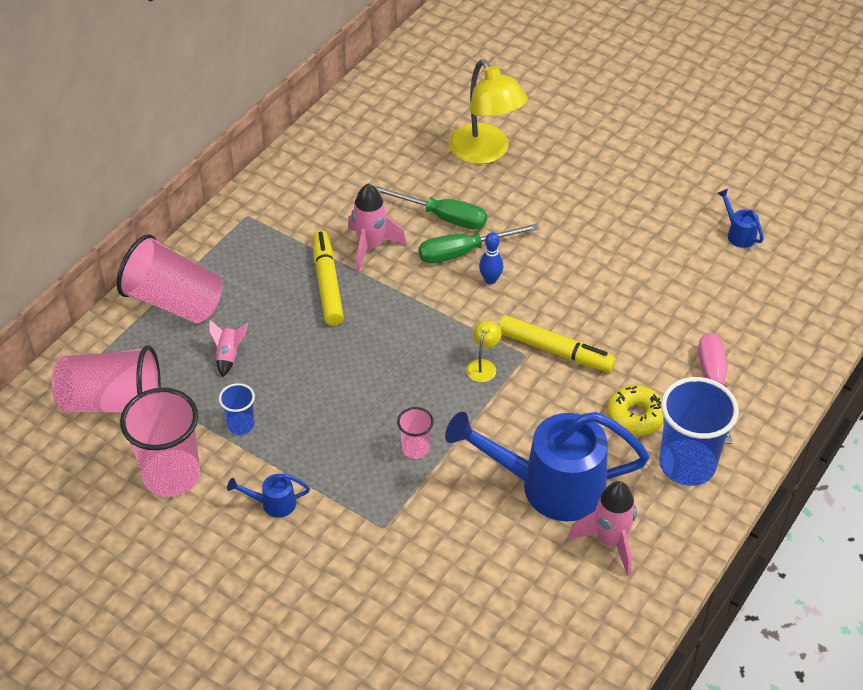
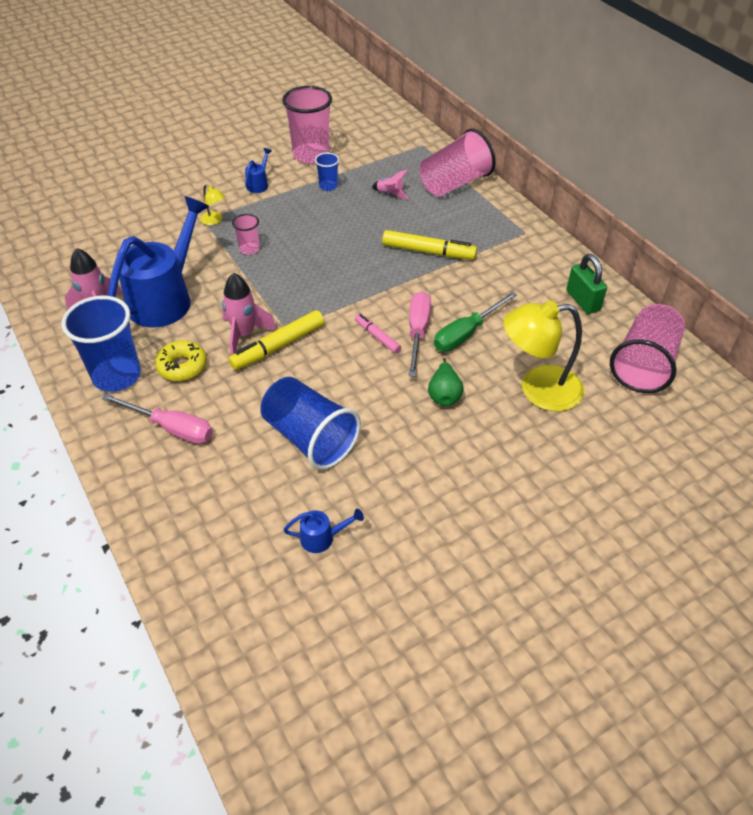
camera: 115 degrees right, 0 degrees up
pink cup [52,345,161,413] -> pink cup moved to [610,304,685,393]
pink rocket [348,183,406,272] -> pink rocket moved to [222,273,277,355]
green screwdriver [419,224,539,263] -> pink screwdriver [408,292,431,377]
yellow lamp [466,320,501,382] -> yellow lamp moved to [201,185,225,225]
blue bowling pin [479,232,503,284] -> pink marker [355,314,401,353]
none -> blue cup [260,377,361,470]
none -> green pear [428,358,464,406]
none -> green padlock [567,254,607,314]

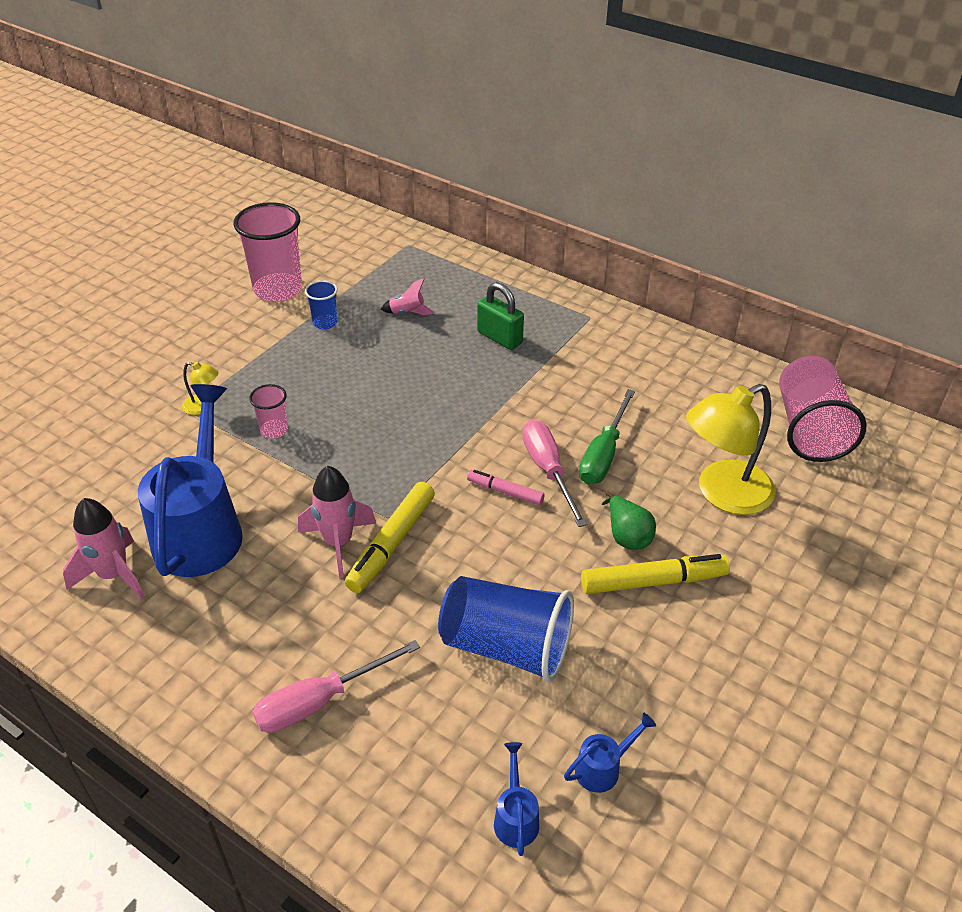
camera: 25 degrees left, 5 degrees down
blue cup [62,296,141,392] -> none
pink screwdriver [101,394,213,444] -> pink screwdriver turned 150 degrees clockwise [252,640,420,733]
yellow donut [155,340,207,381] -> none
blue watering can [245,148,272,193] -> blue watering can moved to [494,742,539,856]
yellow marker [382,230,477,260] -> yellow marker moved to [581,554,730,594]
pink cup [420,129,496,197] -> none
green padlock [567,254,607,314] -> green padlock moved to [477,282,524,350]

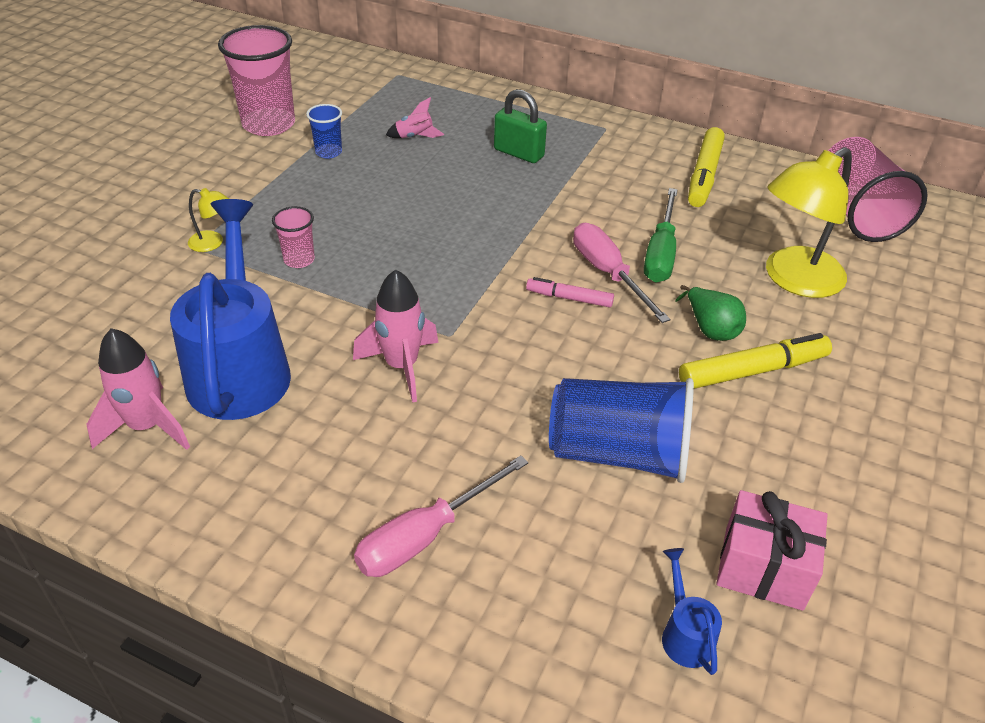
camera: 10 degrees left, 0 degrees up
yellow marker [345,482,435,593] -> yellow marker moved to [688,127,725,207]
blue watering can [564,713,656,793] -> pink gift [716,490,827,611]

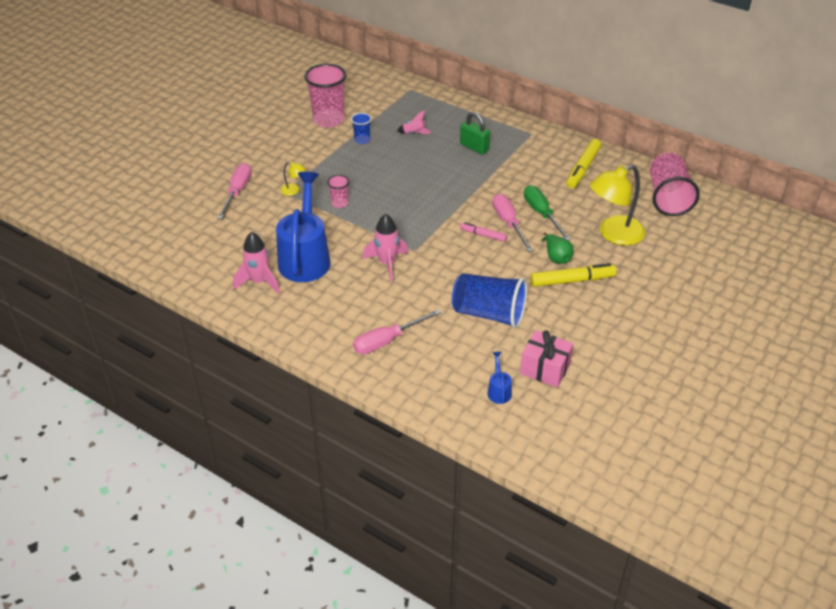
camera: 10 degrees right, 0 degrees up
green screwdriver [644,188,678,283] -> green screwdriver turned 135 degrees clockwise [524,185,571,241]
none -> pink screwdriver [217,163,251,219]

